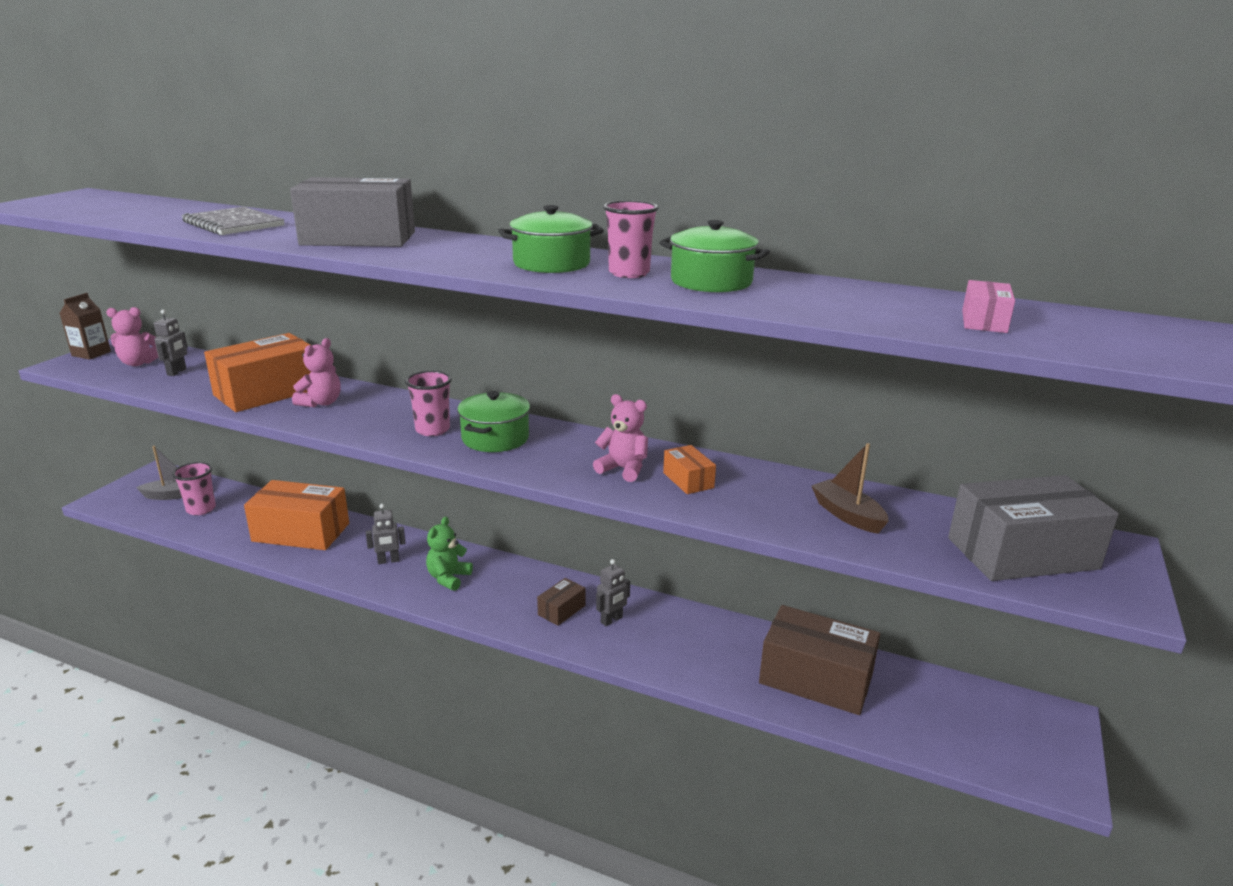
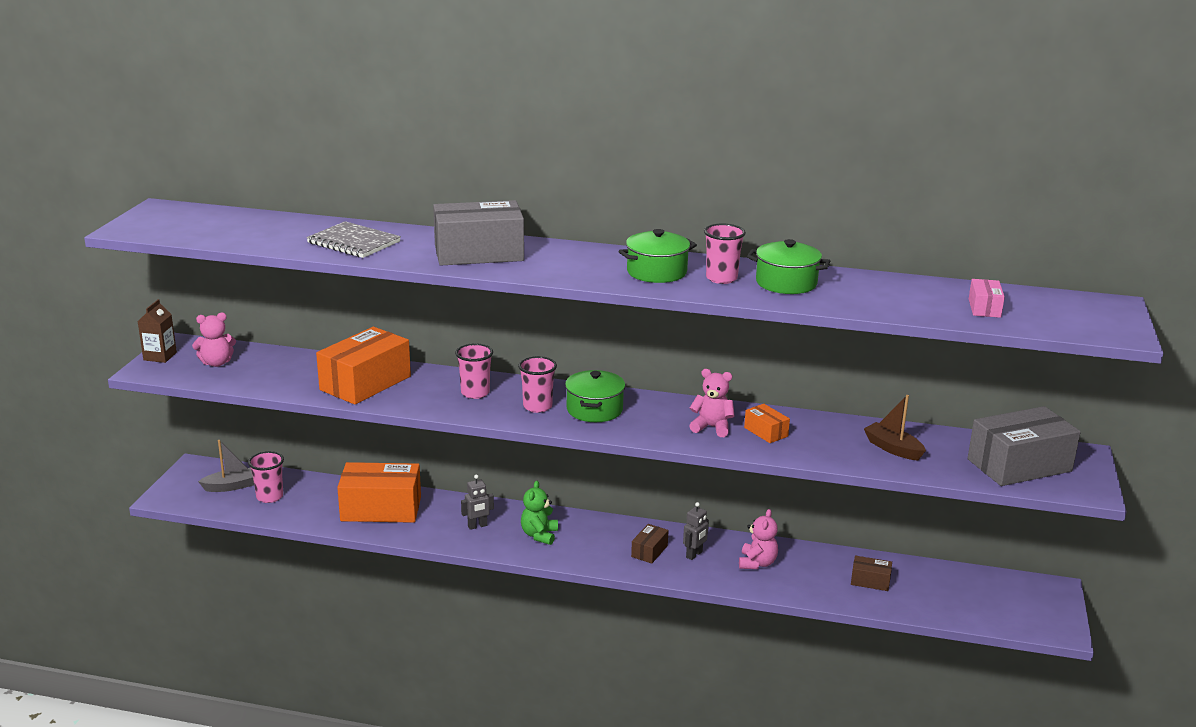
camera: 10 degrees left, 0 degrees up
grey robot [154,310,188,376] -> none
pink teddy bear [292,338,340,407] -> pink teddy bear moved to [739,509,778,569]
brown box [759,605,880,715] -> brown box [851,556,892,591], size x0.46
none -> pink cup [455,343,493,399]

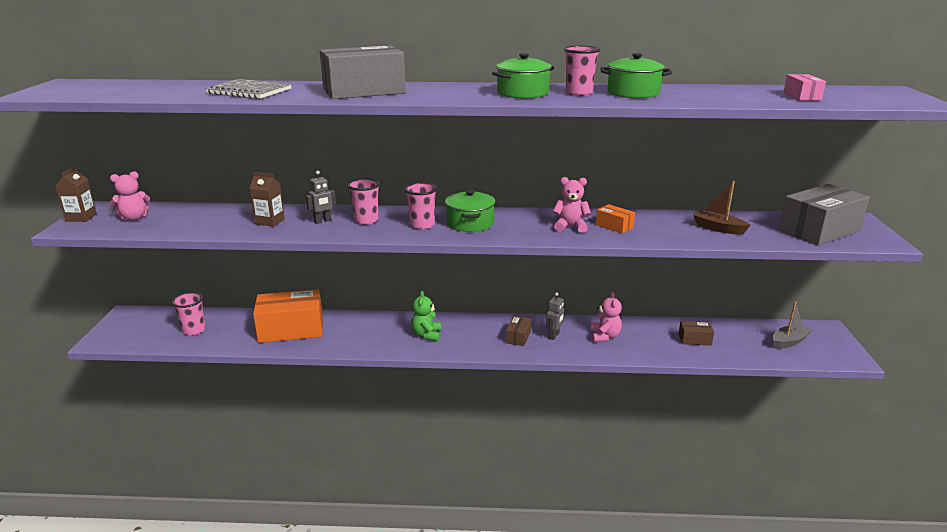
camera: 10 degrees left, 0 degrees up
grey boat [198,440,254,492] -> grey boat moved to [773,302,812,349]
orange box [316,327,411,405] -> brown carton [249,172,285,227]
grey robot [461,475,494,530] -> grey robot moved to [306,171,336,224]

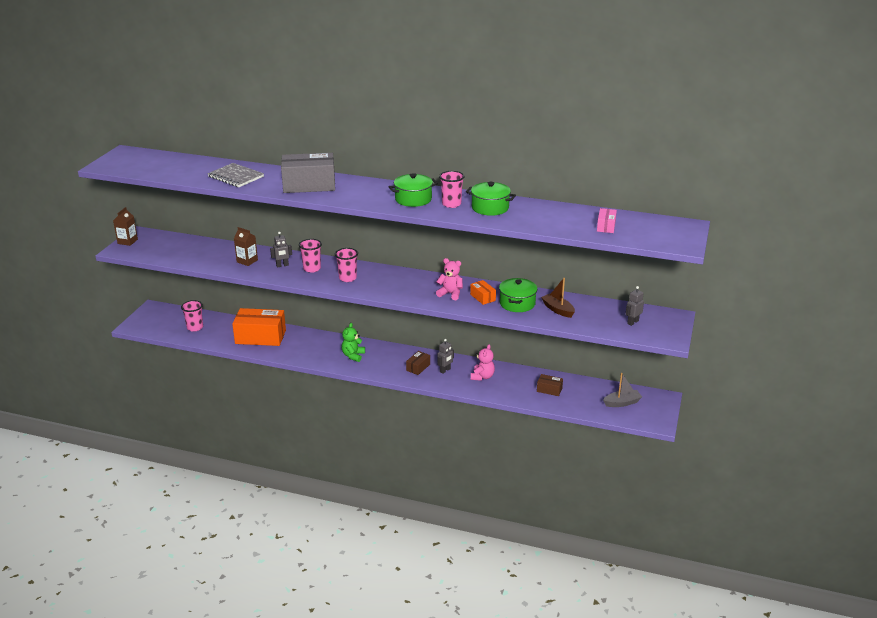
camera: 15 degrees right, 5 degrees up
pink teddy bear [110,171,150,221] -> none
green pot [445,190,496,232] -> green pot moved to [499,278,537,312]
grey box [779,184,870,246] -> grey robot [625,286,644,326]

